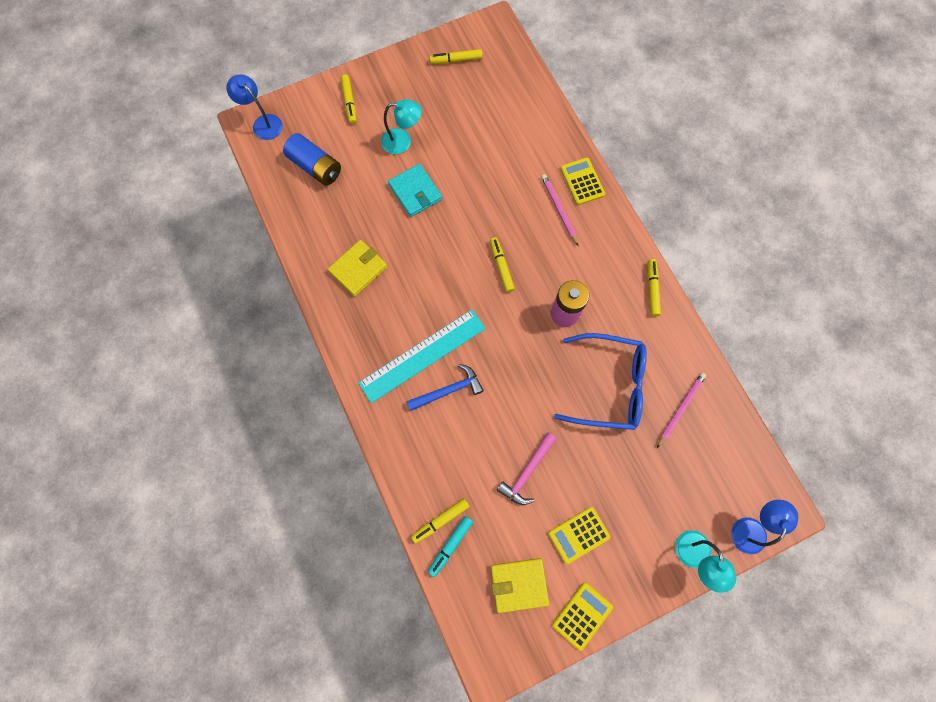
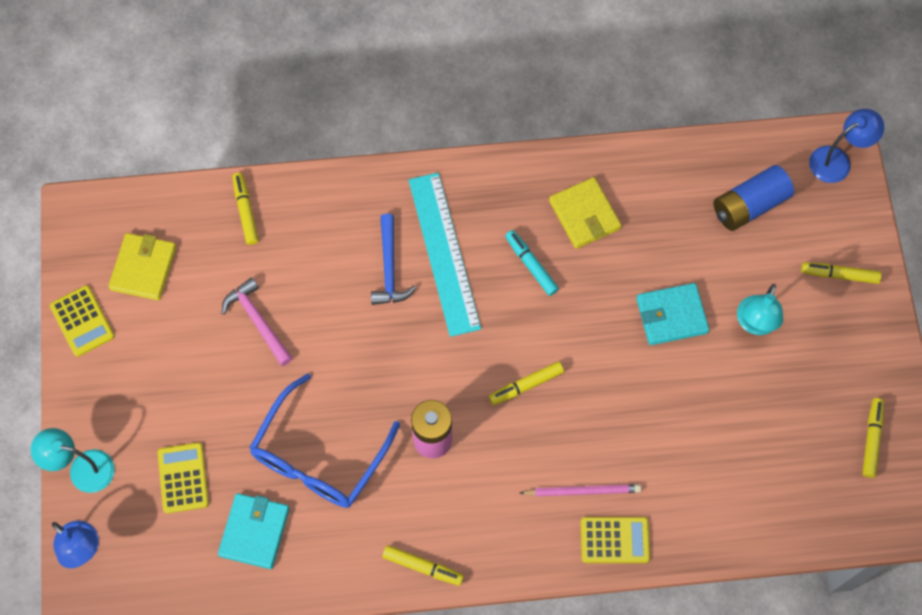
camera: 110 degrees right, 5 degrees down
turquoise marker [428,516,473,577] -> turquoise marker moved to [505,230,559,296]
yellow marker [490,237,515,293] -> yellow marker turned 150 degrees clockwise [489,361,564,405]
yellow calculator [548,507,611,564] -> yellow calculator moved to [158,442,209,514]
pink pencil [657,373,706,448] -> turquoise wallet [218,493,290,569]

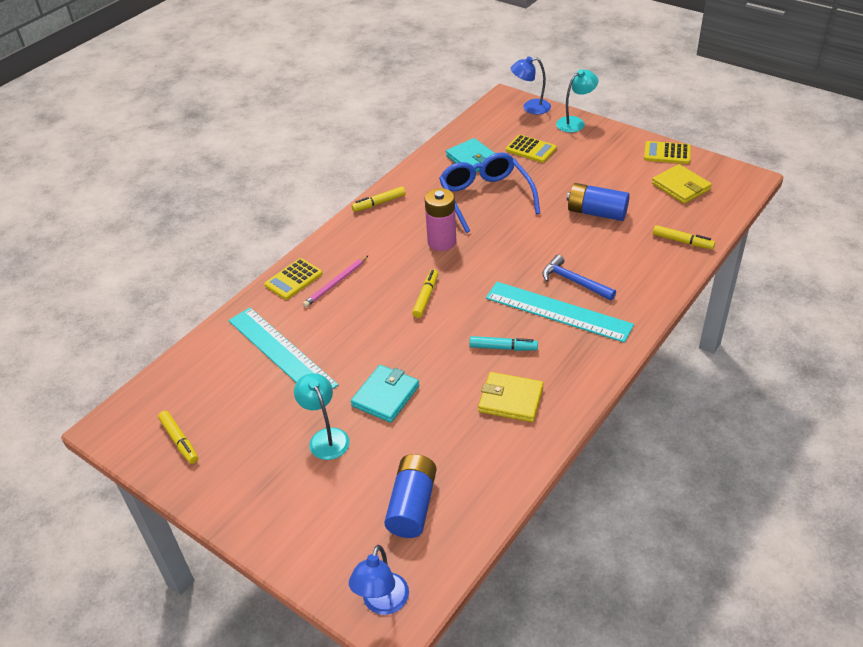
camera: 135 degrees right, 25 degrees down
pink hammer [222,277,293,366] -> blue battery [567,183,630,221]
yellow marker [801,262,882,284] -> none
none -> turquoise ruler [228,308,338,389]

